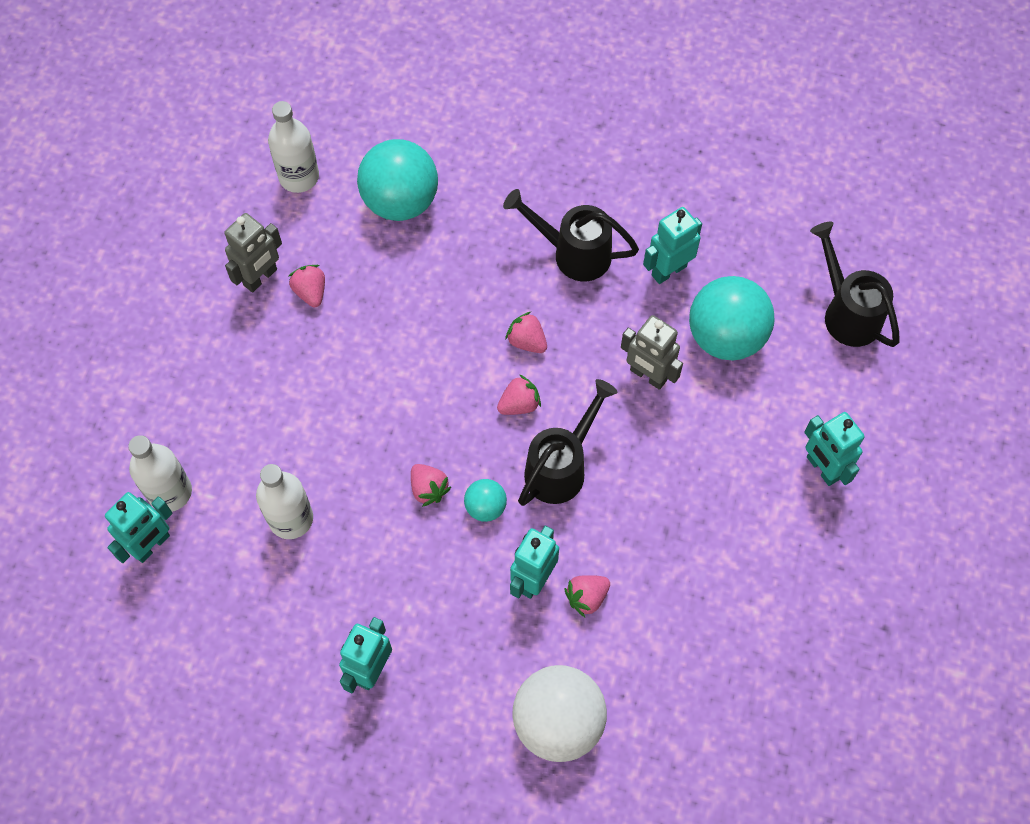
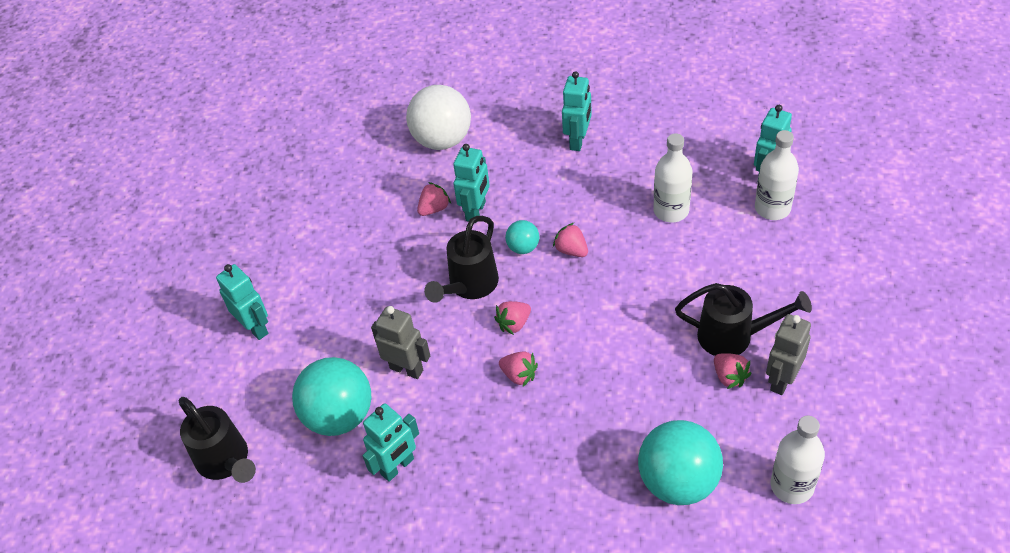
camera: 175 degrees right, 15 degrees down
black watering can [503,189,639,281] -> black watering can moved to [675,283,812,356]

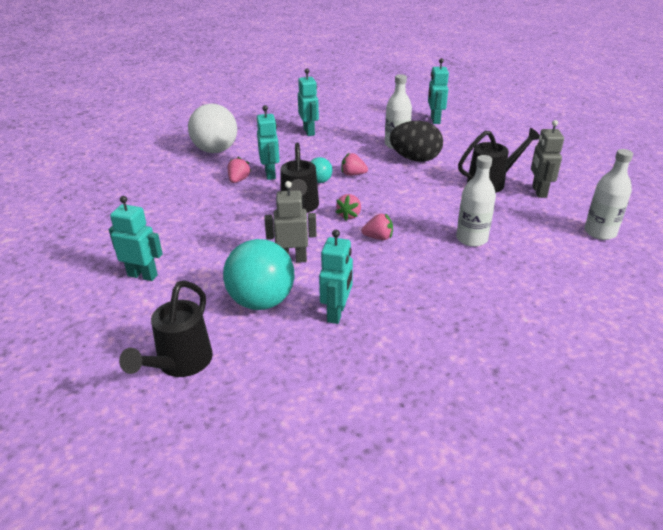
camera: 35 degrees left, 15 degrees down
black watering can [179,397,256,483] -> black watering can turned 90 degrees clockwise [119,281,213,377]
turquoise ball [638,420,723,505] -> none
pink strawberry [714,353,752,389] -> none
white bottle [755,130,799,220] -> white bottle moved to [456,155,496,247]
none -> black egg [390,121,443,162]

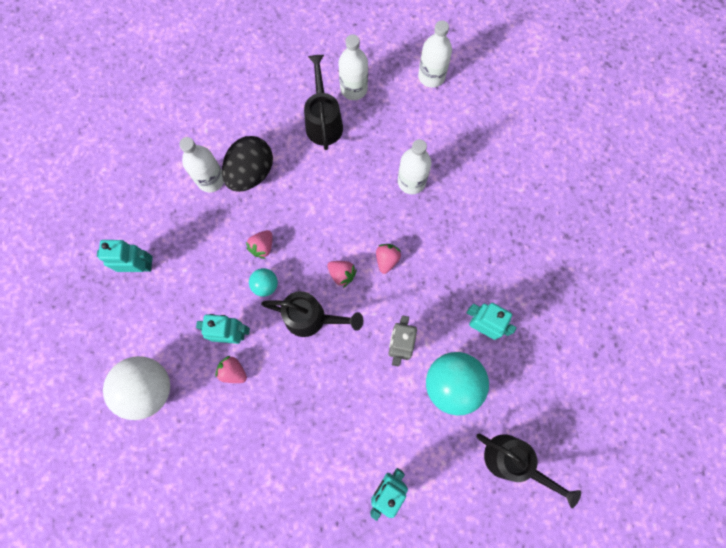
camera: 75 degrees left, 40 degrees up
turquoise robot [428,58,449,124] -> none
grey robot [531,120,564,198] -> white bottle [338,34,368,100]

